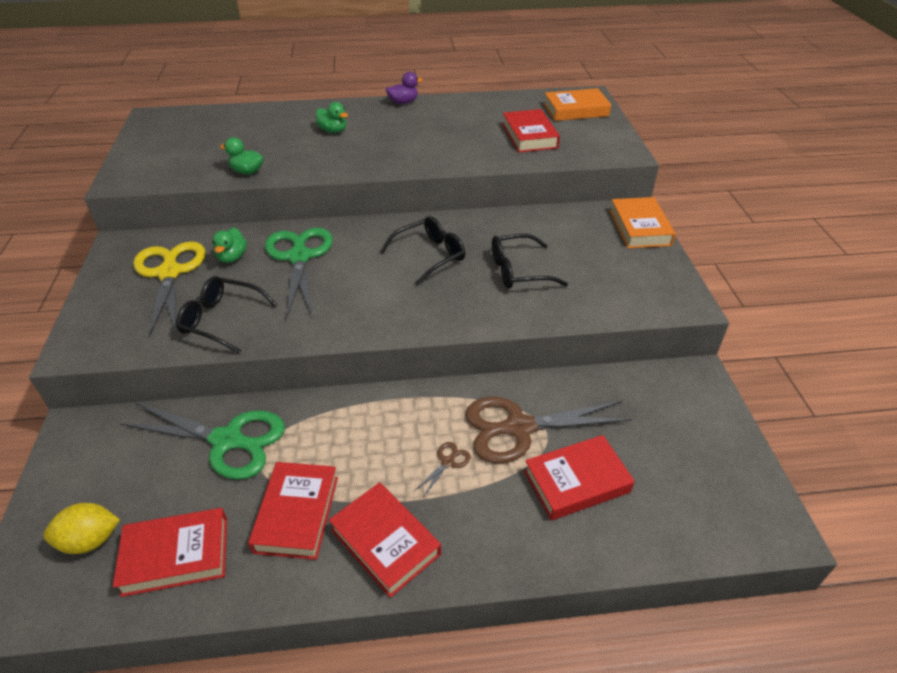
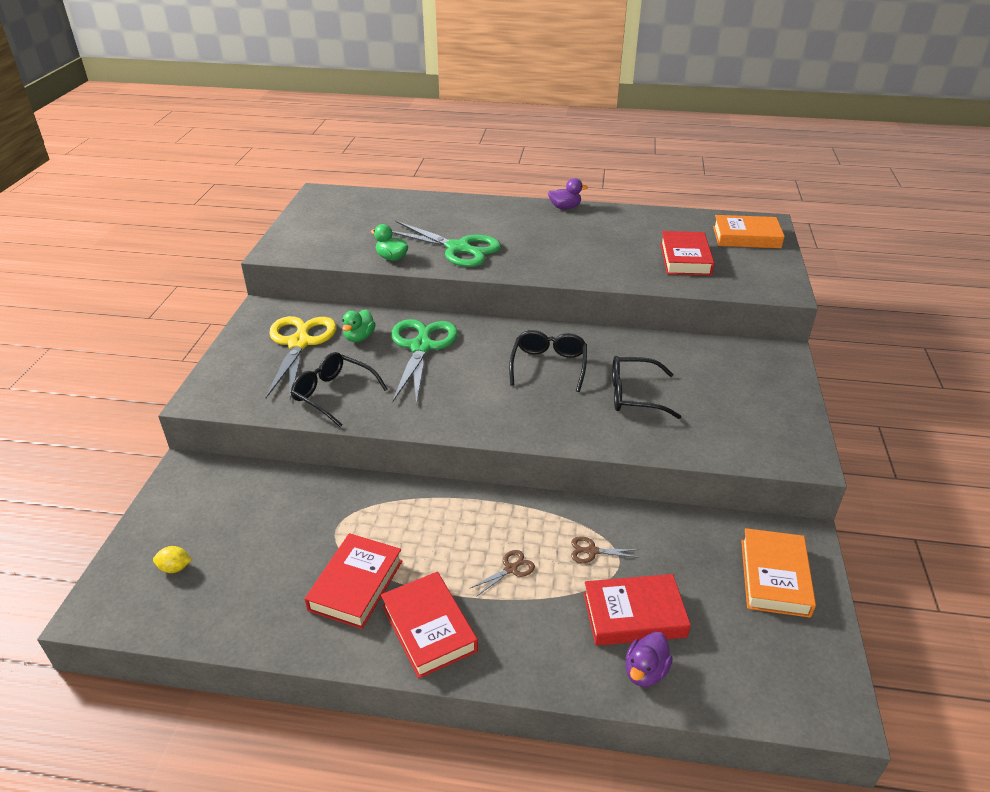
camera: 15 degrees right, 5 degrees down
yellow lemon [43,503,120,554] -> yellow lemon [153,546,192,573], size x0.61
red book [113,508,227,597] -> none
green scissors [120,403,285,480] -> green scissors moved to [392,221,501,267]
green duck [316,102,348,133] -> none
black glasses [380,216,466,286] -> black glasses turned 60 degrees counterclockwise [509,330,587,392]
brown scissors [465,397,632,464] -> brown scissors [571,536,640,563], size x0.40
orange book [610,197,676,248] -> orange book moved to [741,528,816,618]
none -> purple duck [625,632,673,687]

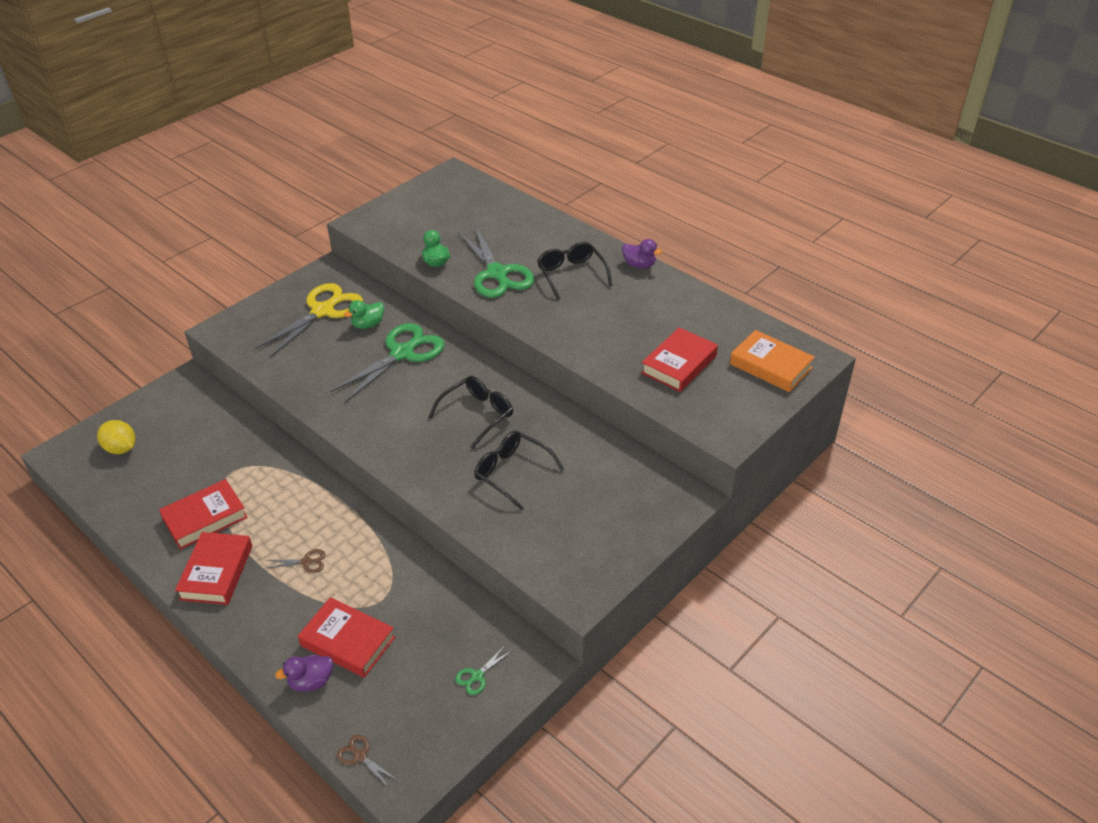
camera: 35 degrees right, 5 degrees up
yellow lemon [153,546,192,573] -> yellow lemon [97,420,136,454], size x1.64
black glasses [291,352,388,427] -> black glasses moved to [537,242,612,300]
brown scissors [571,536,640,563] -> brown scissors moved to [337,735,397,786]
orange book [741,528,816,618] -> green scissors [455,647,512,695]

